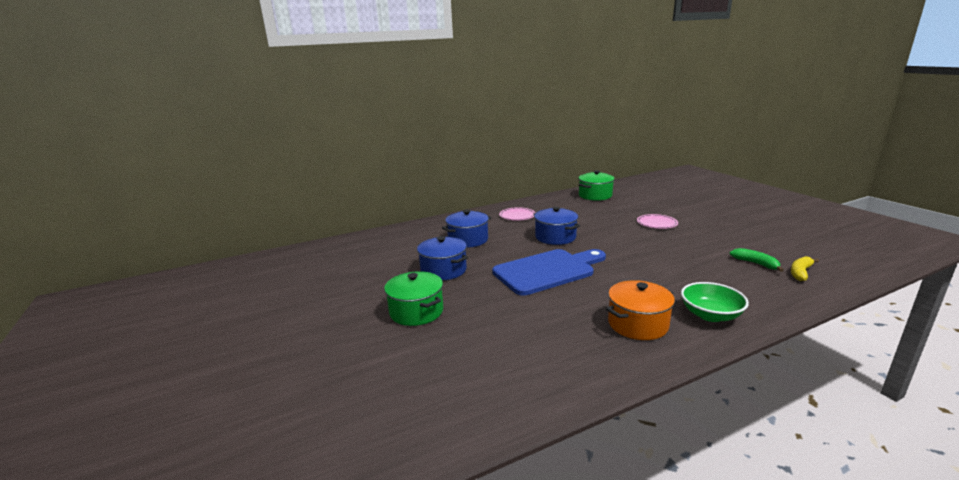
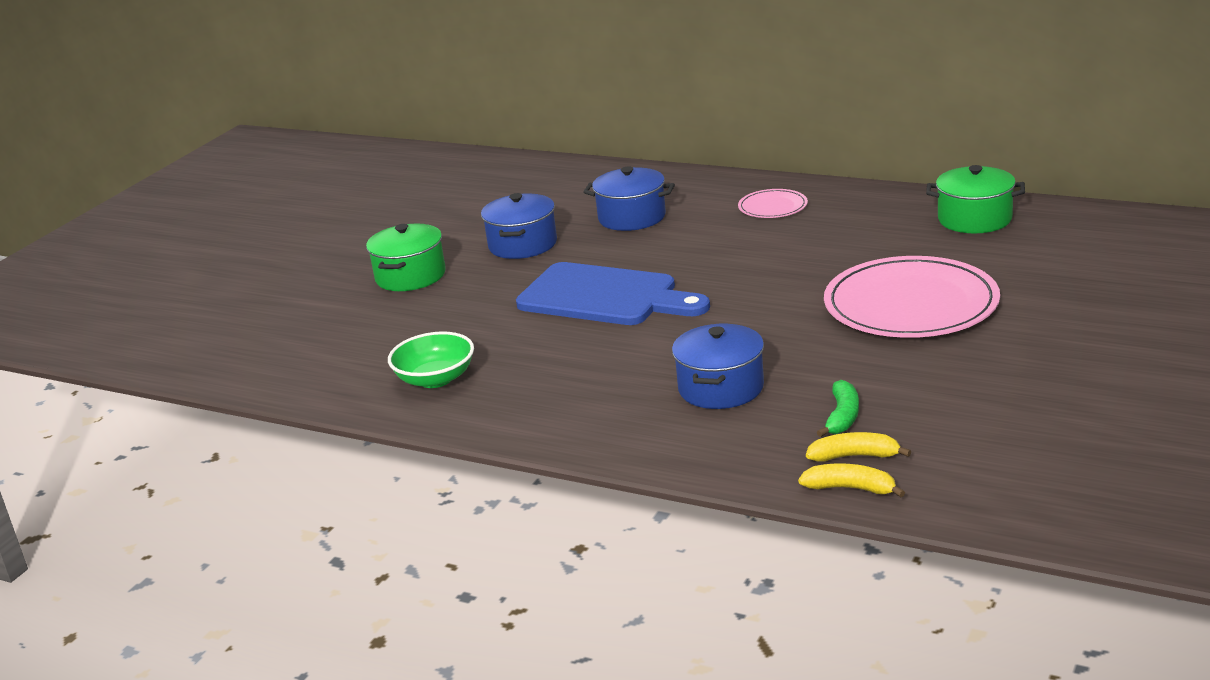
camera: 55 degrees right, 5 degrees up
blue pot [534,207,580,245] -> blue pot moved to [672,324,764,409]
orange pot [606,280,675,340] -> none
pink plate [637,214,678,229] -> pink plate [824,256,1000,338], size x2.14
green bowl [681,282,749,322] -> green bowl moved to [388,331,474,388]
none -> yellow banana [798,463,905,497]

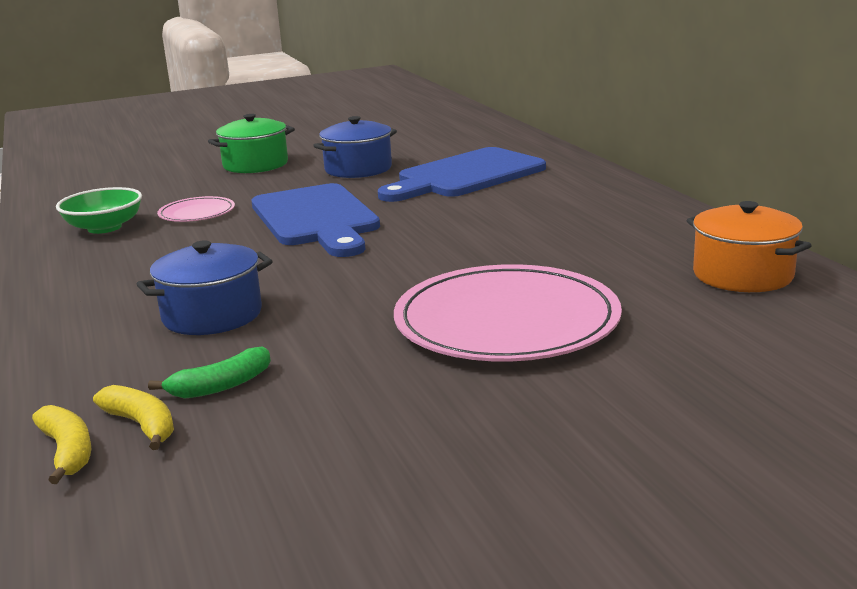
camera: 40 degrees right, 5 degrees down
blue pot [583,166,675,231] -> blue cutting board [378,147,546,202]
pink plate [738,189,808,218] -> pink plate moved to [157,196,235,222]
green pot [926,165,1025,233] -> orange pot [687,201,812,292]

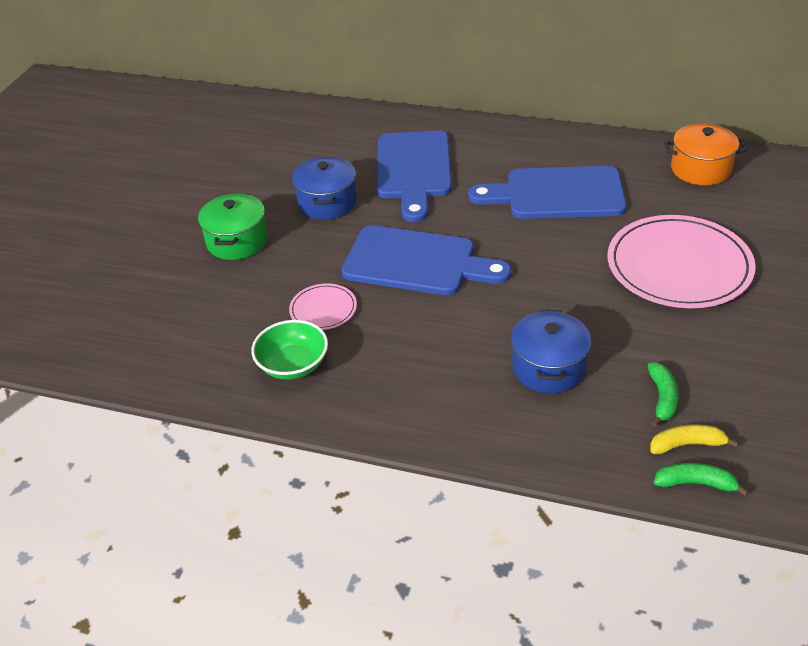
camera: 50 degrees left, 20 degrees up
yellow banana [32,405,91,484] -> green banana [654,463,749,497]
none -> blue cutting board [468,166,627,219]

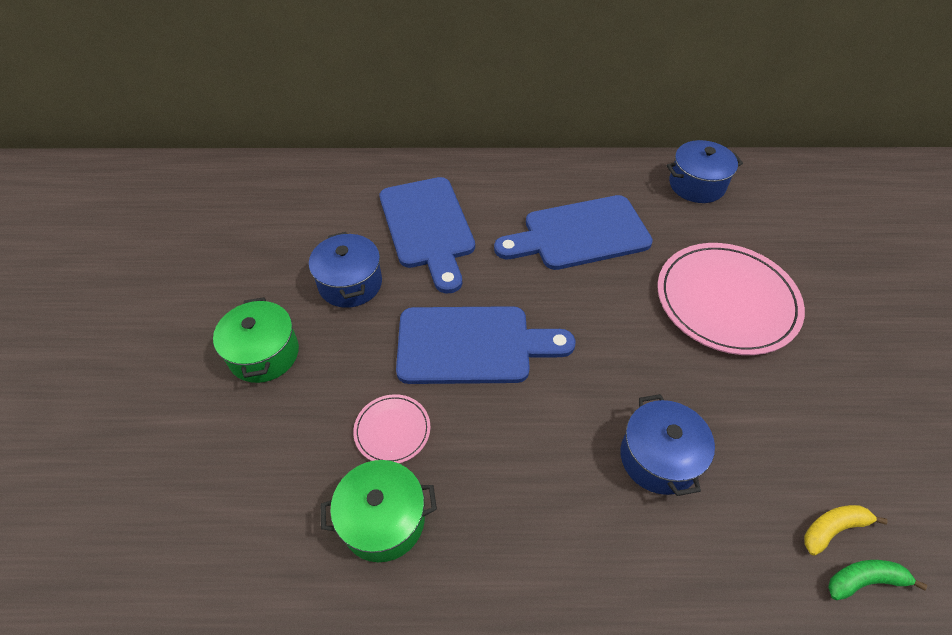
camera: 20 degrees left, 10 degrees up
green bowl [251,320,328,380] -> green pot [321,460,437,562]
green banana [648,363,679,427] -> none
orange pot [664,124,747,185] -> blue pot [667,140,743,203]

